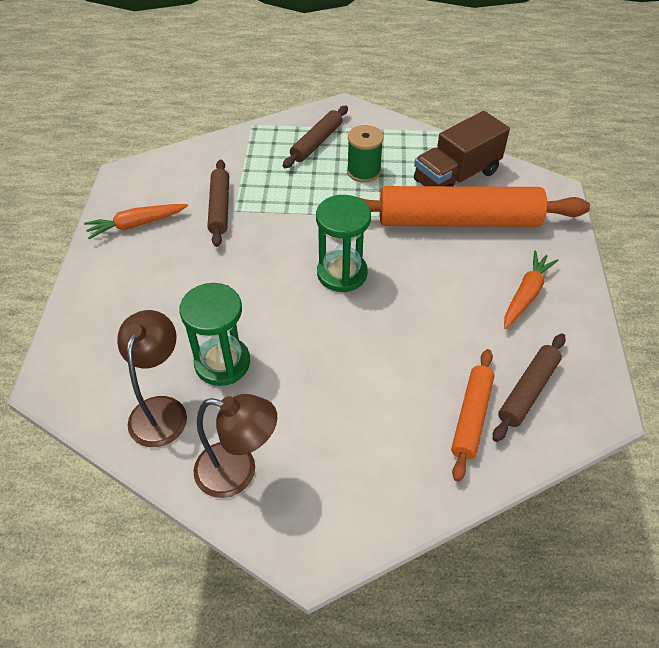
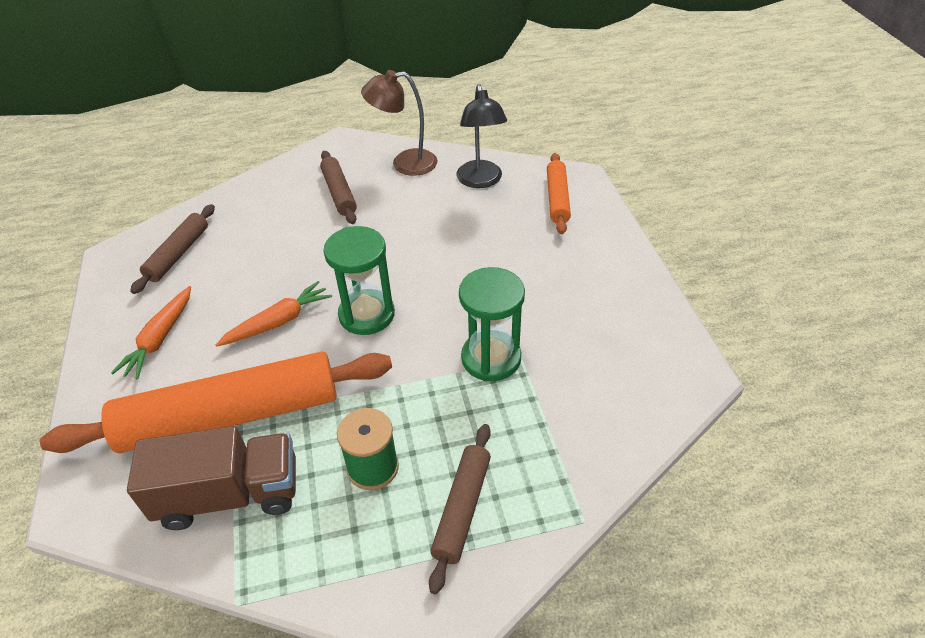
camera: 165 degrees right, 5 degrees down
orange carrot [84,204,188,239] -> orange carrot moved to [216,281,332,346]
brown lamp [117,310,187,447] -> black lamp [456,84,507,188]
green hourglass [179,283,250,386] -> green hourglass moved to [459,267,525,381]
brown rolling pin [207,160,229,247] -> brown rolling pin moved to [320,151,357,224]
brown truck [414,111,510,186] -> brown truck turned 45 degrees clockwise [127,426,296,530]
orange rolling pin [451,349,495,482] -> orange rolling pin moved to [547,153,571,234]

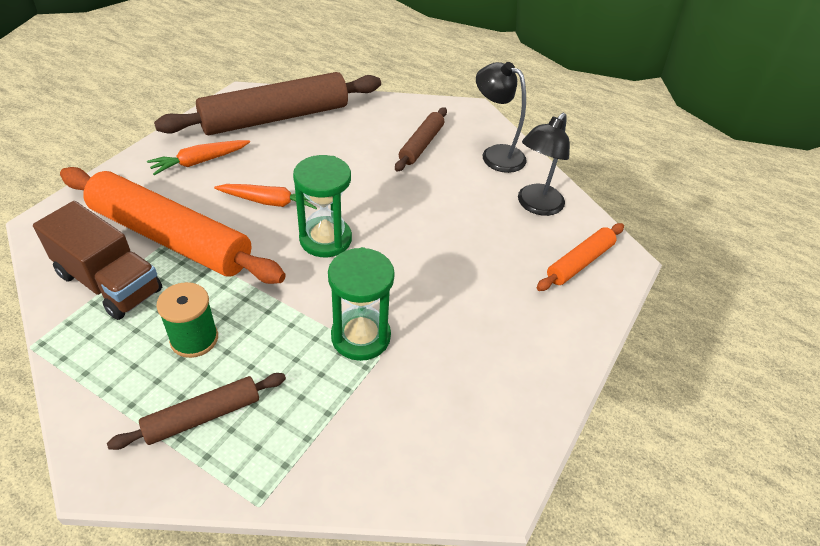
camera: 40 degrees right, 0 degrees up
brown rolling pin [130,204,215,294] -> brown rolling pin [154,72,381,135], size x2.00
brown lamp [361,70,437,176] -> black lamp [476,62,527,173]

